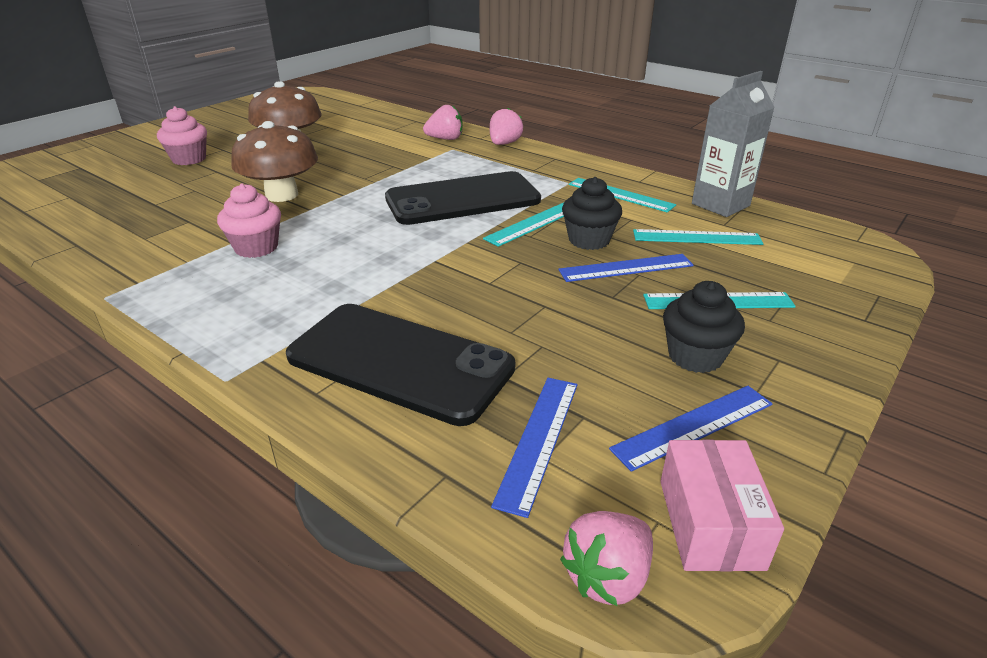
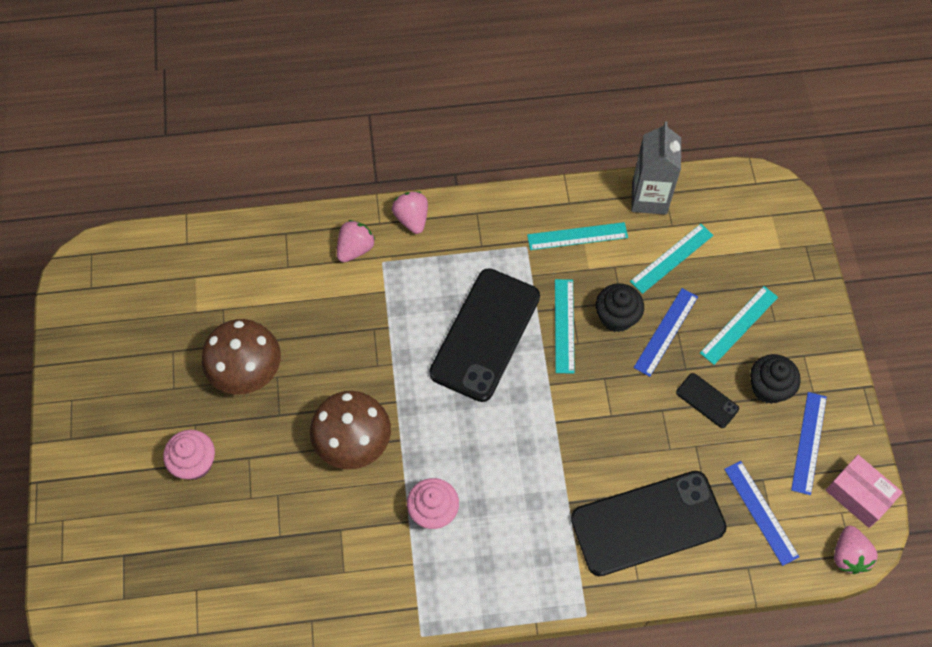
camera: 45 degrees left, 30 degrees up
none -> black phone [676,373,739,428]

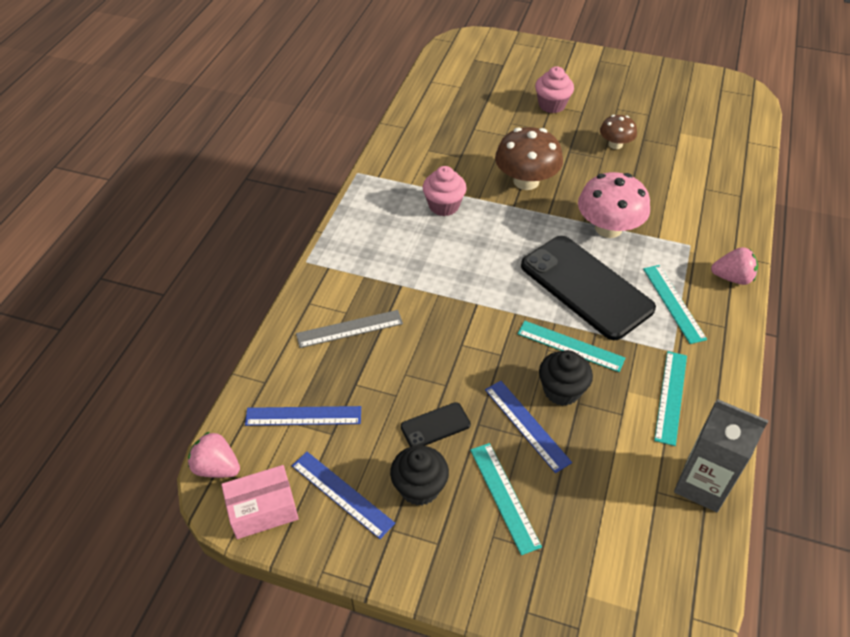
camera: 115 degrees right, 15 degrees down
brown mushroom [202,319,281,395] -> brown mushroom [600,115,637,149], size x0.57
pink strawberry [337,220,375,262] -> none
black phone [571,471,727,576] -> grey ruler [296,310,403,348]
turquoise ruler [630,224,714,294] -> turquoise ruler moved to [643,265,707,344]
none -> pink mushroom [578,172,650,238]

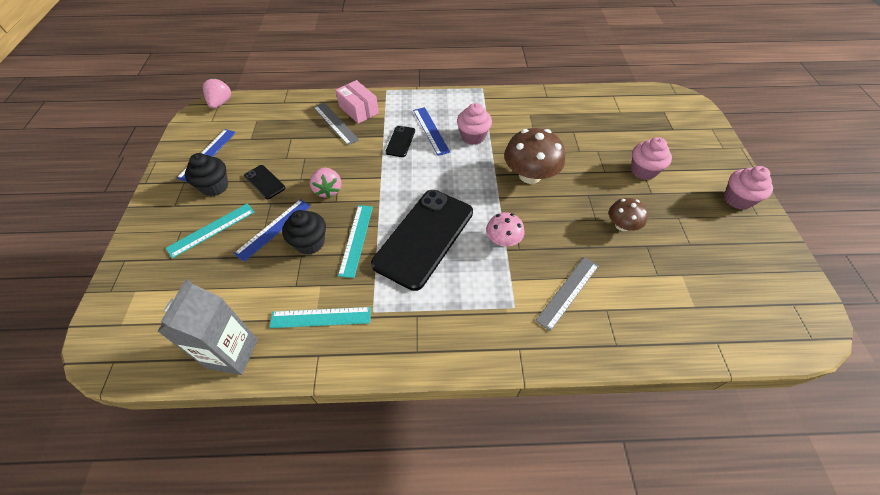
camera: 70 degrees right, 5 degrees up
pink box [221,465,299,539] -> pink box moved to [335,80,379,124]
blue ruler [245,406,361,426] -> blue ruler moved to [413,107,450,156]
pink mushroom [578,172,650,238] -> pink mushroom [486,212,524,246], size x0.57
turquoise ruler [643,265,707,344] -> none
pink strawberry [711,247,758,285] -> pink strawberry moved to [310,168,341,198]
none -> black phone [385,126,415,157]
none -> grey ruler [535,257,599,331]
none -> pink cupcake [724,166,773,210]

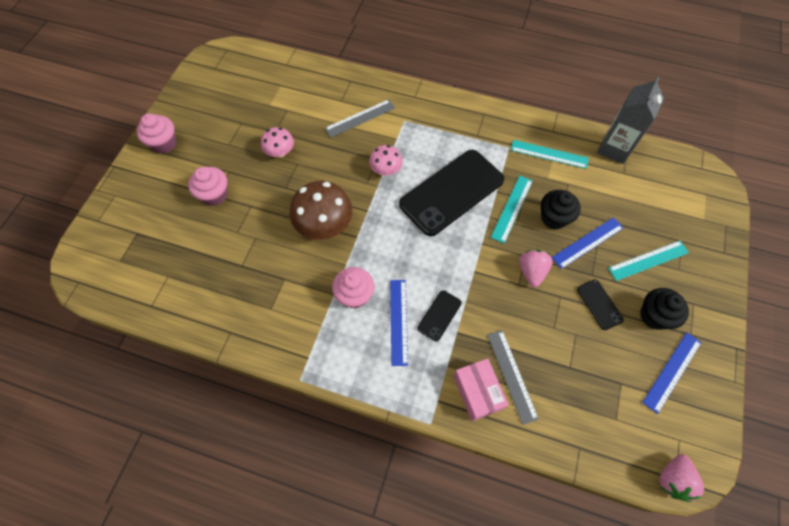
camera: 160 degrees left, 10 degrees up
brown mushroom [609,198,648,231] -> pink mushroom [261,127,294,157]

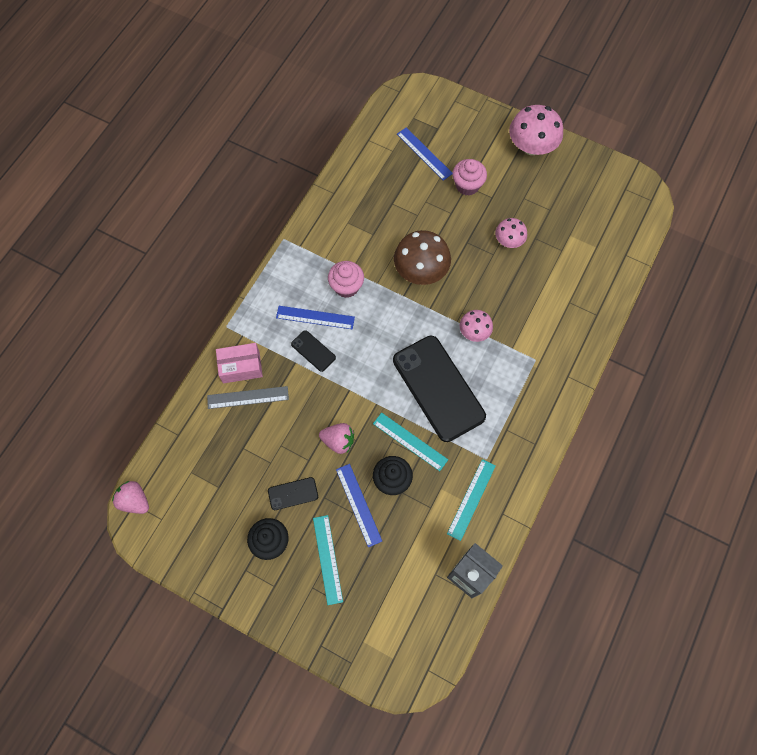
camera: 100 degrees right, 5 degrees up
pink cupcake [137,114,177,154] -> pink mushroom [509,105,563,155]
grey ruler [325,99,395,138] -> none
blue ruler [642,332,702,414] -> blue ruler moved to [397,127,452,181]

